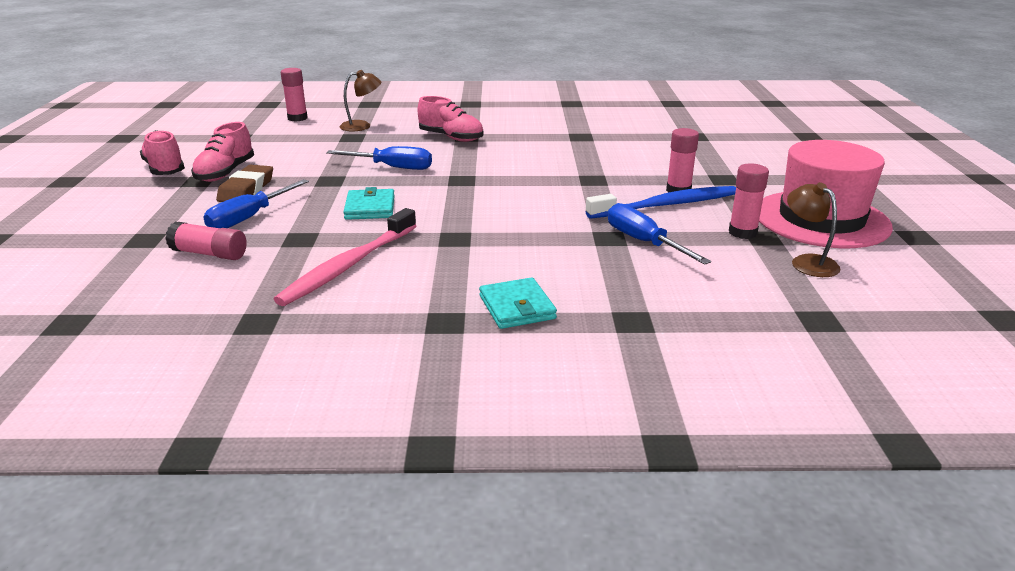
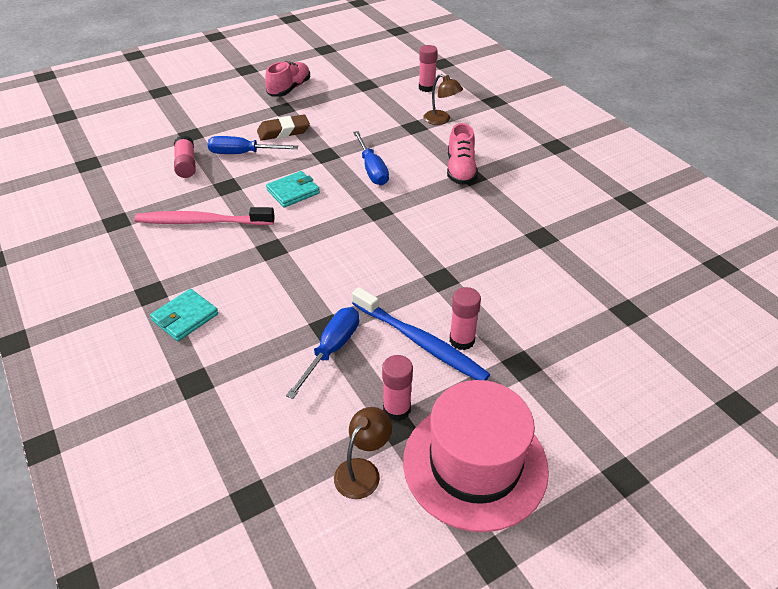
camera: 60 degrees right, 15 degrees up
pink shoe [191,122,254,182] -> none

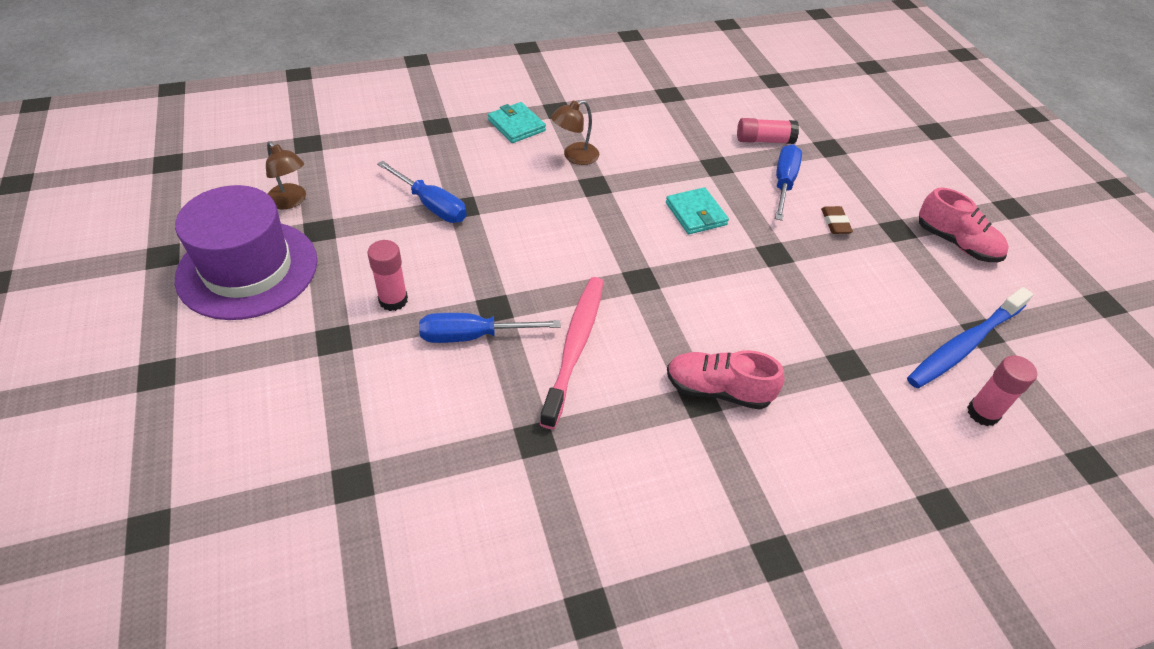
camera: 100 degrees right, 5 degrees up
pink toothbrush [134,207,275,225] -> pink toothbrush moved to [540,277,604,429]
brown eraser [257,115,310,141] -> brown eraser [821,206,853,234], size x0.63
blue toothbrush [352,287,490,380] -> blue toothbrush moved to [907,287,1033,388]
blue screwdriver [353,131,389,186] -> blue screwdriver moved to [419,313,561,343]
pink glue stick [382,355,413,421] -> none
pink hat [403,380,549,532] -> purple hat [175,185,317,320]
brown lamp [423,74,463,125] -> brown lamp moved to [551,100,599,165]

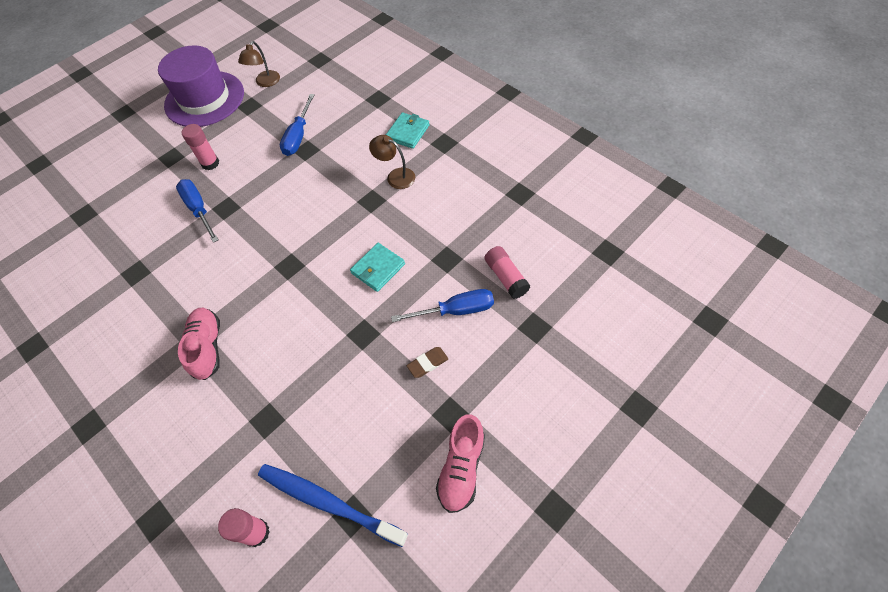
camera: 70 degrees right, 10 degrees up
pink toothbrush [540,277,604,429] -> none

